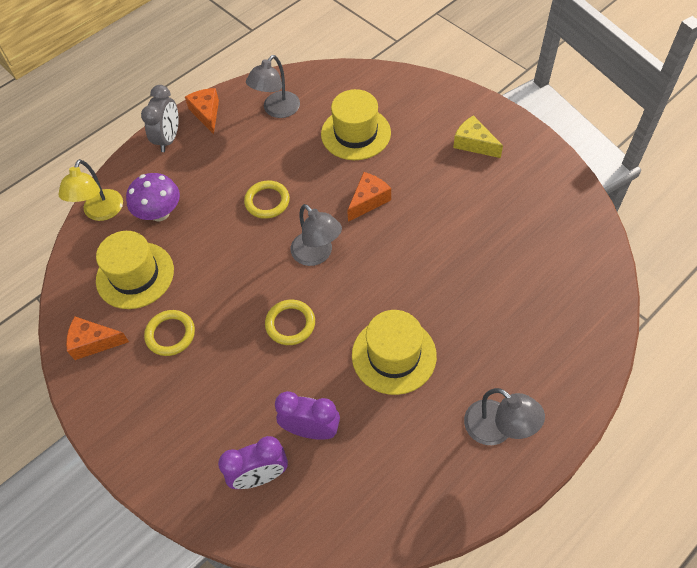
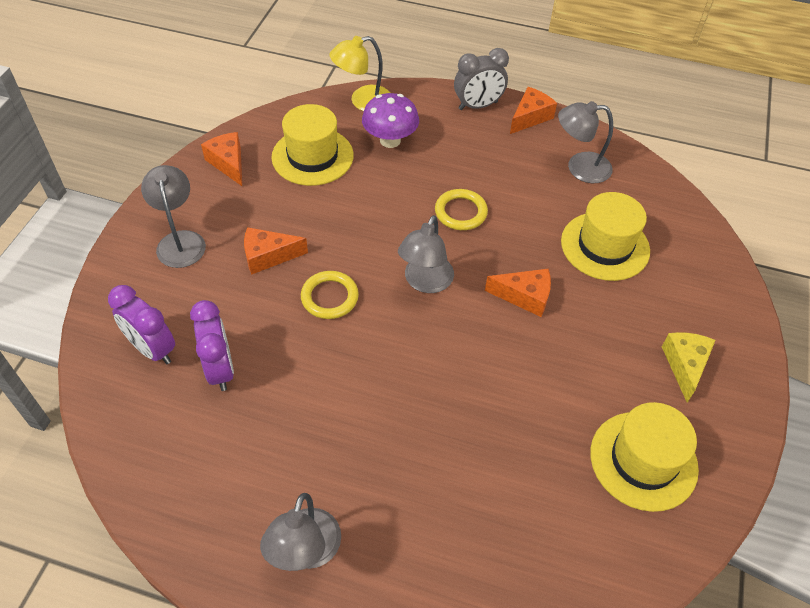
camera: 55 degrees right, 5 degrees down
yellow ring [144,310,195,356] -> none
yellow hat [352,310,437,395] -> yellow hat moved to [590,402,699,512]
none -> grey lamp [141,165,206,268]
none -> orange cheese [244,227,308,275]

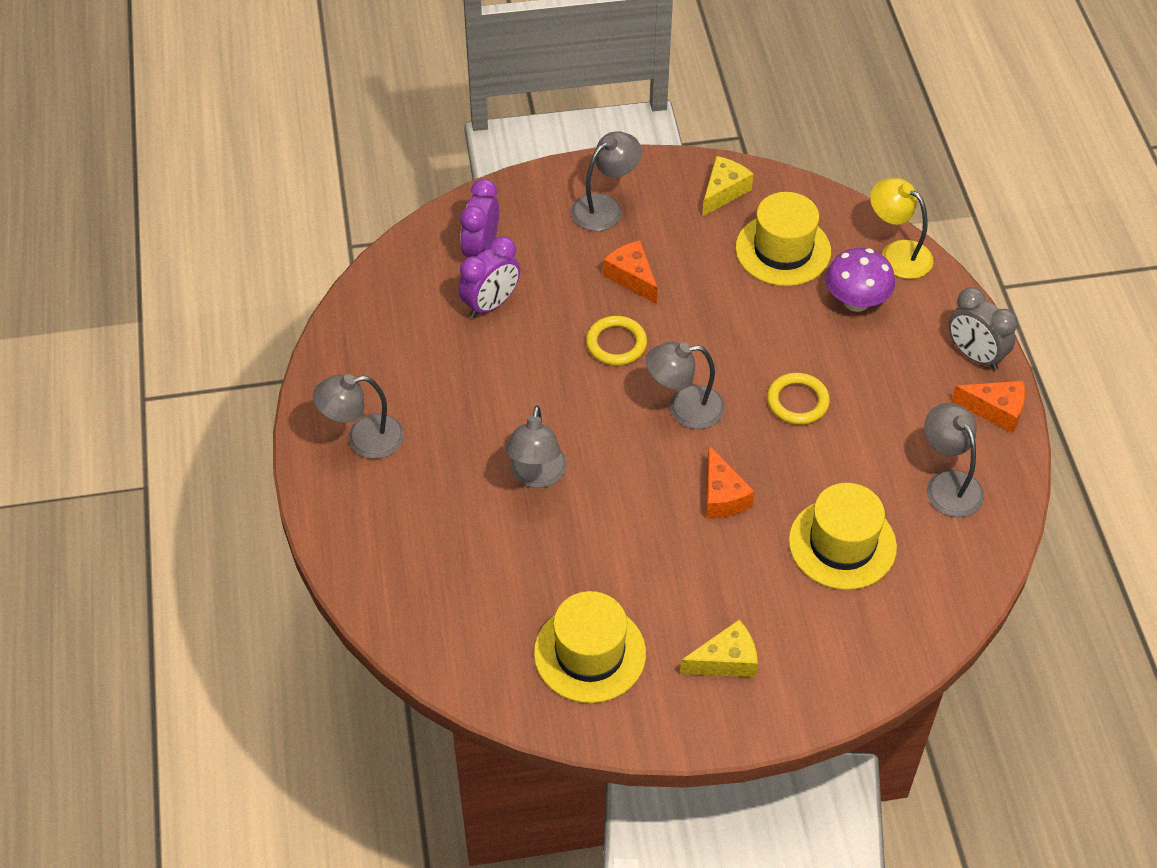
camera: 65 degrees right, 0 degrees up
orange cheese [201,132,242,186] -> yellow cheese [702,156,753,217]
none -> grey lamp [506,406,567,488]

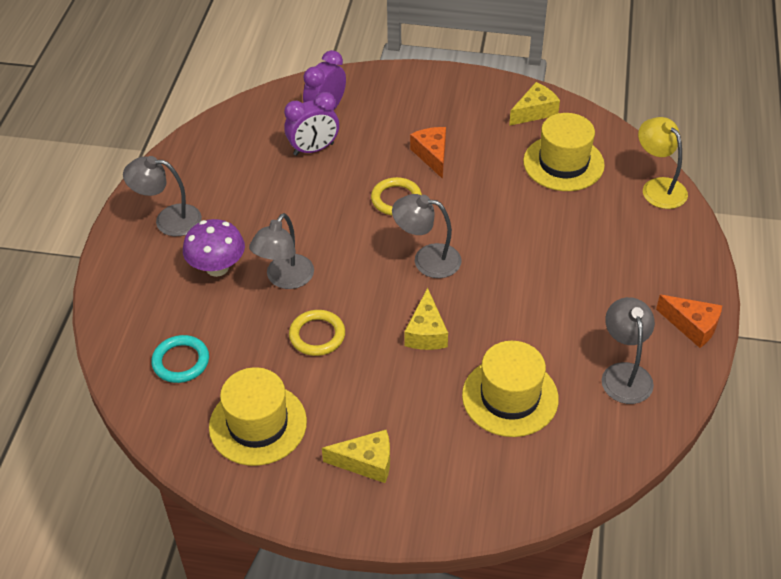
camera: 20 degrees right, 5 degrees down
grey lamp [571,131,641,231] -> none
orange cheese [706,445,755,518] -> yellow cheese [404,288,448,350]
yellow ring [767,373,830,425] -> yellow ring moved to [289,310,345,356]
purple mushroom [826,248,895,312] -> purple mushroom moved to [183,219,245,277]
grey clock [948,287,1018,370] -> none
none -> turquoise ring [151,335,209,383]

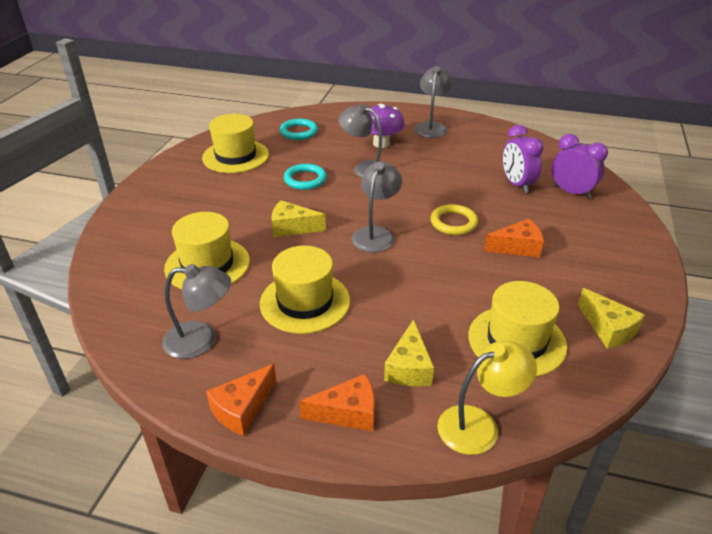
camera: 95 degrees right, 10 degrees down
yellow ring [289,310,345,356] -> turquoise ring [284,164,327,190]
yellow cheese [322,430,390,483] -> yellow cheese moved to [384,319,434,387]
none -> yellow hat [260,246,350,334]
none -> orange cheese [300,374,375,431]

